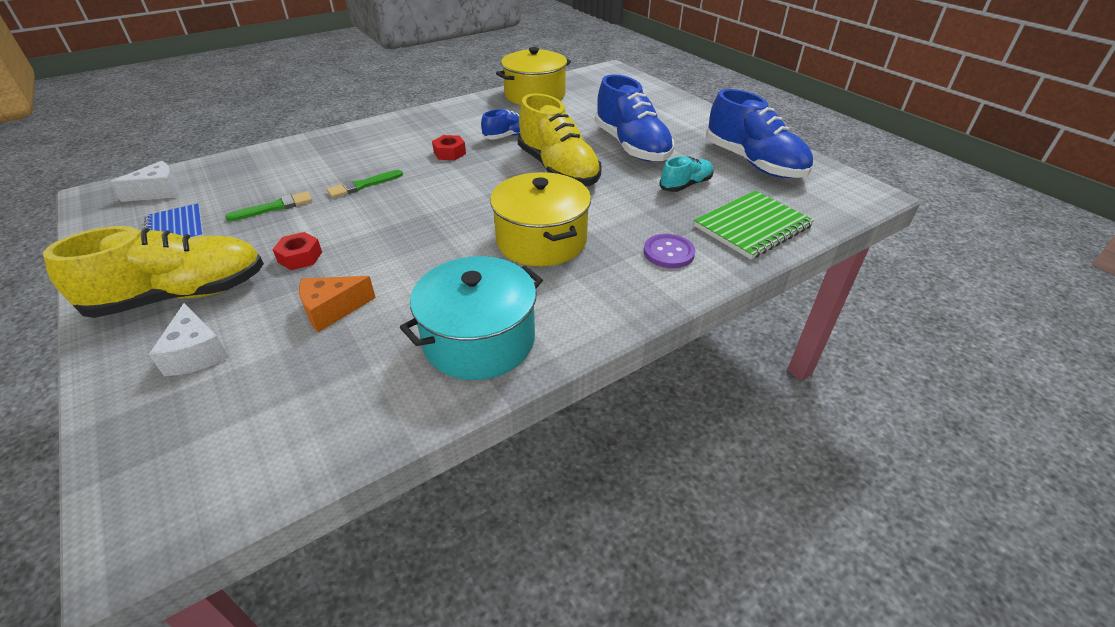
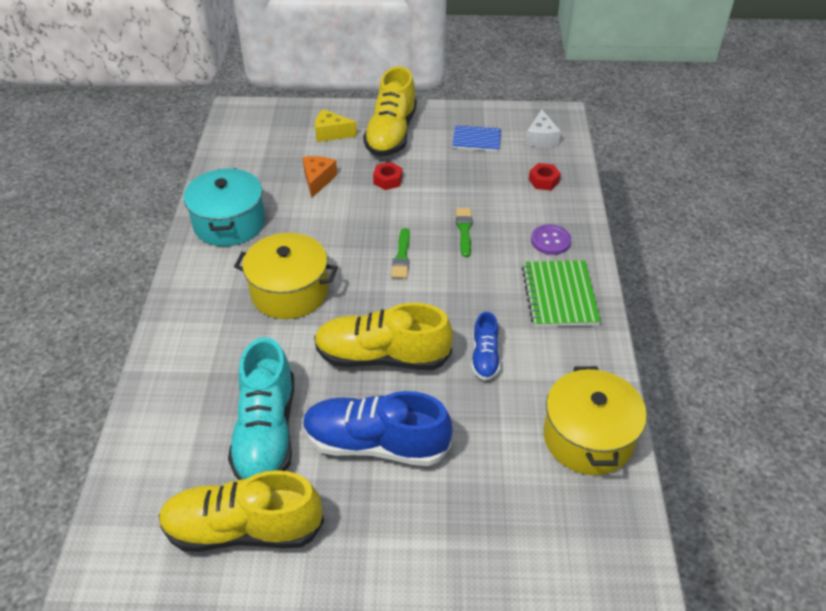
camera: 125 degrees right, 5 degrees up
white cheese [149,303,229,376] -> yellow cheese [315,109,357,142]
green brush [225,191,312,221] -> green brush moved to [391,228,410,279]
red nut [432,135,466,160] -> red nut moved to [529,163,561,190]
purple button [644,234,695,268] -> purple button moved to [531,225,571,255]
turquoise shoe [659,156,713,192] -> turquoise shoe [228,337,294,480], size x1.94
green notebook [694,190,814,259] -> green notebook moved to [521,260,601,327]
blue shoe [706,89,813,178] -> yellow shoe [159,470,324,552]

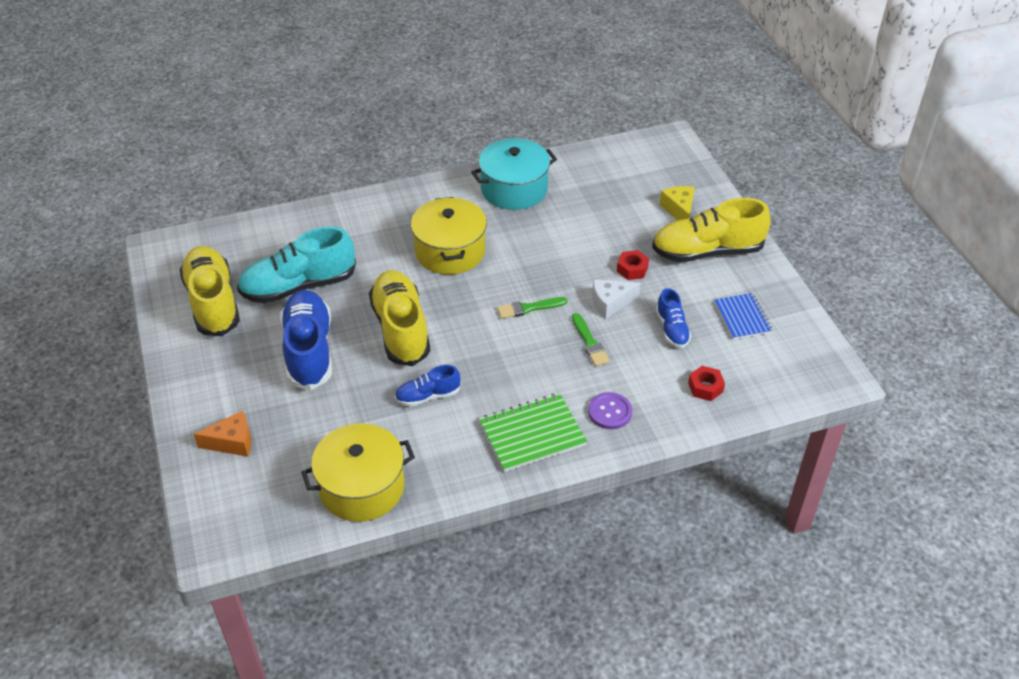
camera: 70 degrees right, 0 degrees up
orange cheese [302,156,337,198] -> orange cheese moved to [194,411,251,457]
green brush [456,208,472,257] -> green brush turned 90 degrees clockwise [572,313,610,366]
white cheese [526,109,561,147] -> white cheese moved to [592,280,640,319]
none -> blue shoe [656,288,691,348]

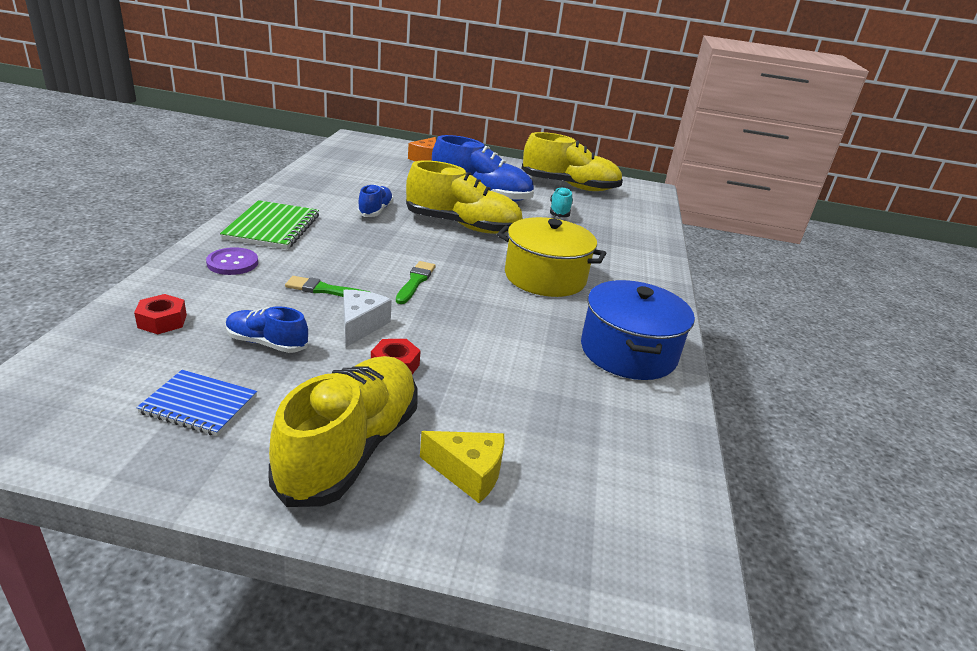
camera: 115 degrees right, 15 degrees down
turquoise shoe [237,227,356,303] -> turquoise shoe [550,187,573,217], size x0.52
yellow pot [301,423,415,522] -> none
turquoise pot [471,138,557,210] -> blue pot [581,280,695,380]

